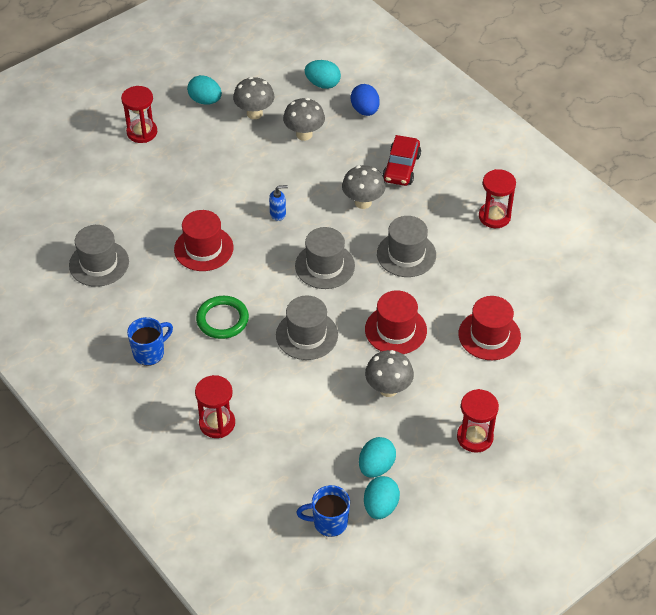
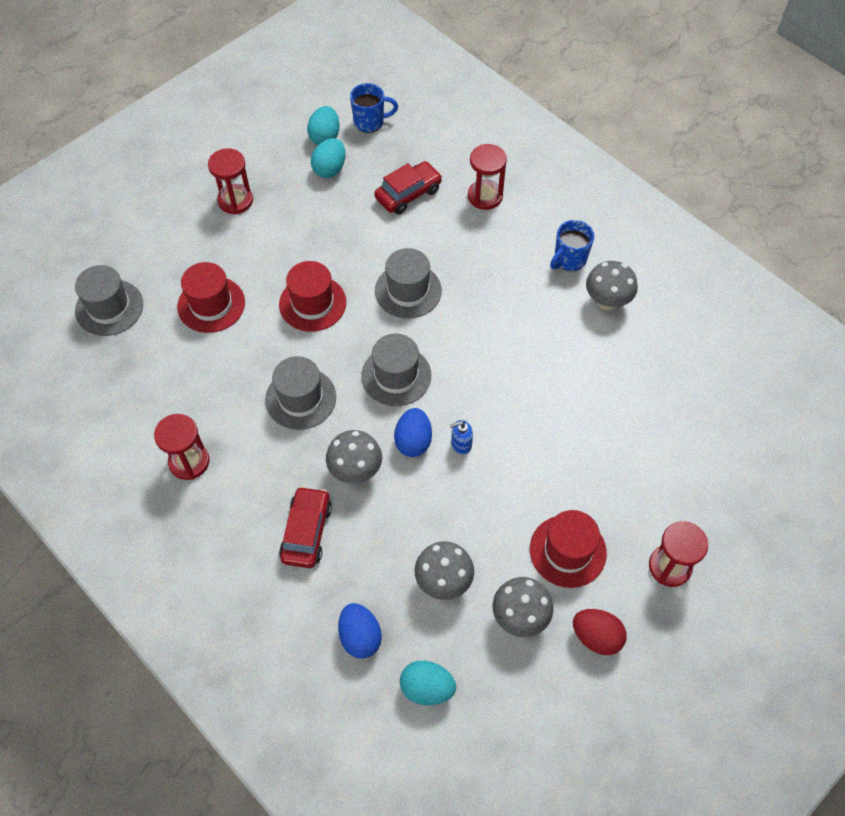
camera: 175 degrees right, 10 degrees up
grey hat [69,225,129,287] -> grey hat moved to [75,265,143,336]
red hat [174,210,233,271] -> red hat moved to [530,510,607,588]
turquoise egg [187,75,222,105] -> red egg [573,609,627,655]
green ring [196,296,249,339] -> none
grey mushroom [365,350,414,397] -> grey mushroom moved to [586,261,638,310]
none -> red car [374,161,442,215]
none -> blue egg [394,408,432,457]

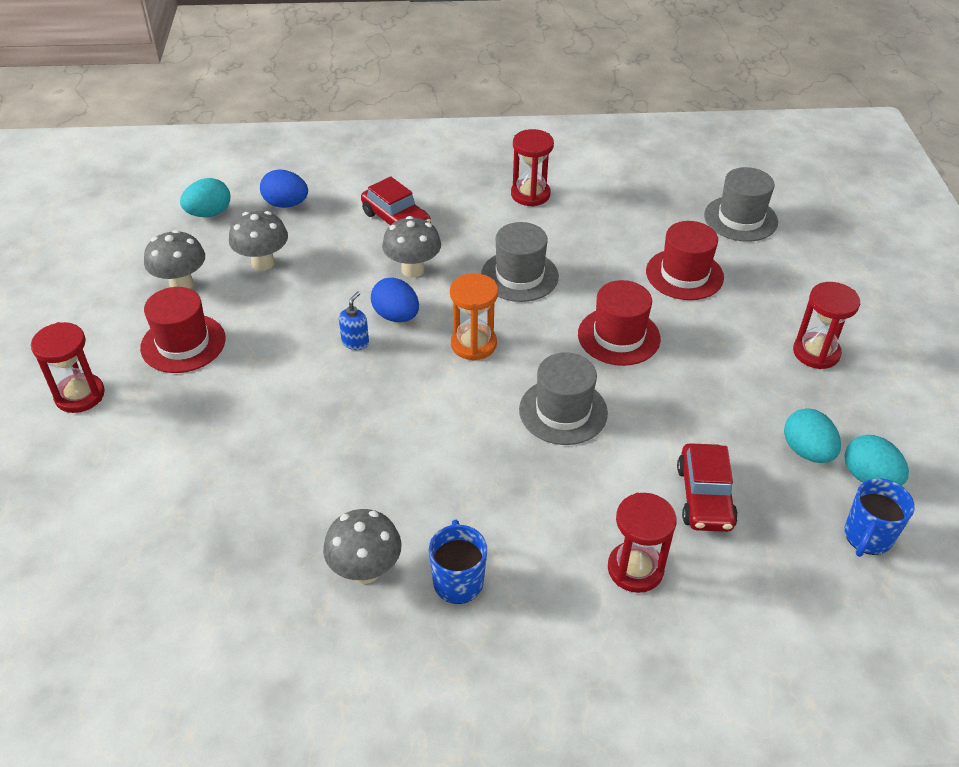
camera: 130 degrees right, 15 degrees down
grey hat [361,333,431,406] -> orange hourglass [450,273,498,361]
red egg [573,609,627,655] -> none

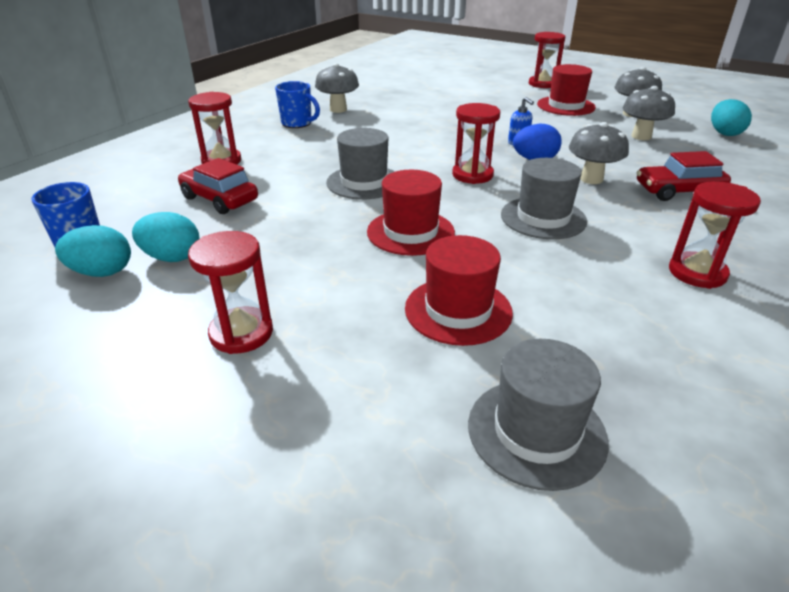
camera: 125 degrees right, 10 degrees down
blue egg [260,169,308,208] -> none
orange hourglass [450,273,498,361] -> red hourglass [452,103,500,184]

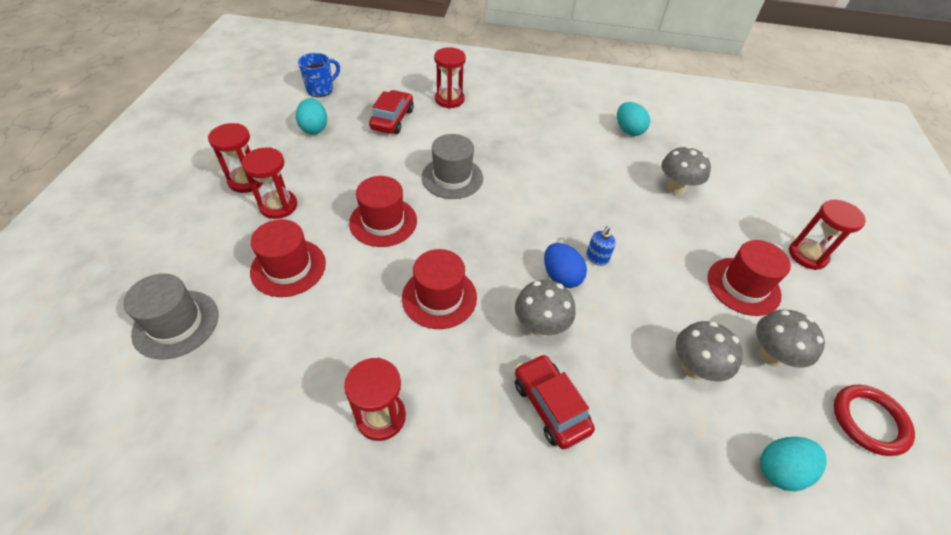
camera: 65 degrees right, 15 degrees up
turquoise egg [55,225,131,277] -> turquoise egg moved to [617,102,650,136]
blue mug [275,81,320,128] -> none
grey mushroom [315,63,359,113] -> grey mushroom moved to [661,146,711,195]
red hourglass [452,103,500,184] -> red hourglass moved to [241,147,297,219]
grey hat [501,158,587,239] -> red hat [402,249,477,329]
none -> red ring [834,385,915,456]

